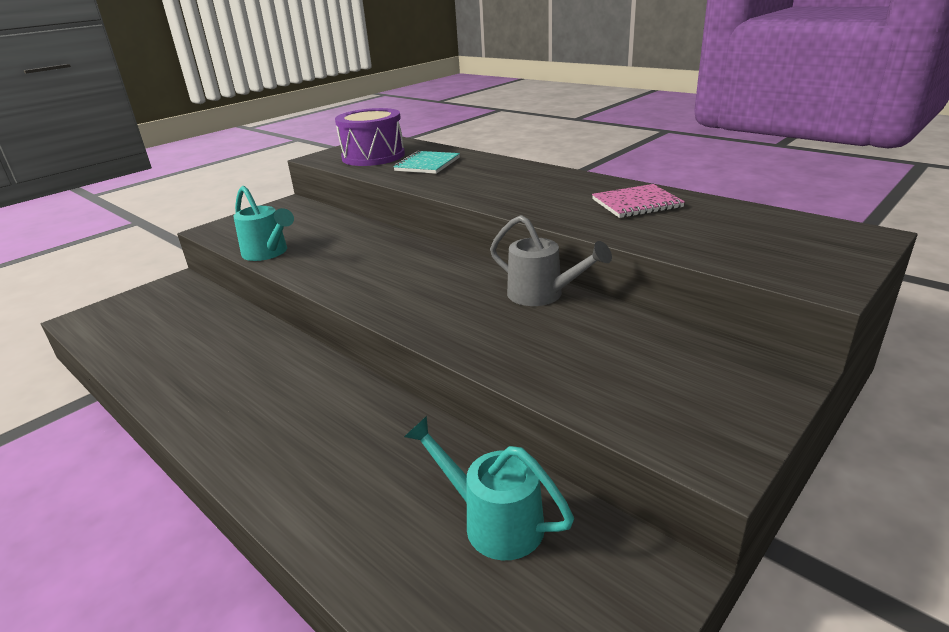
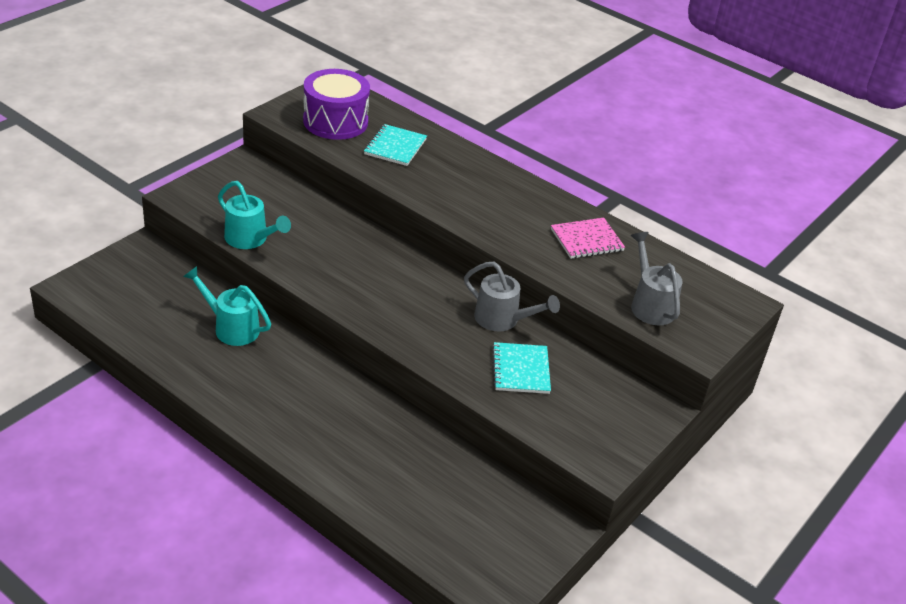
camera: 10 degrees left, 10 degrees up
turquoise watering can [404,416,574,560] -> turquoise watering can moved to [183,266,271,346]
none -> turquoise notebook [492,342,551,394]
none -> grey watering can [631,232,683,325]

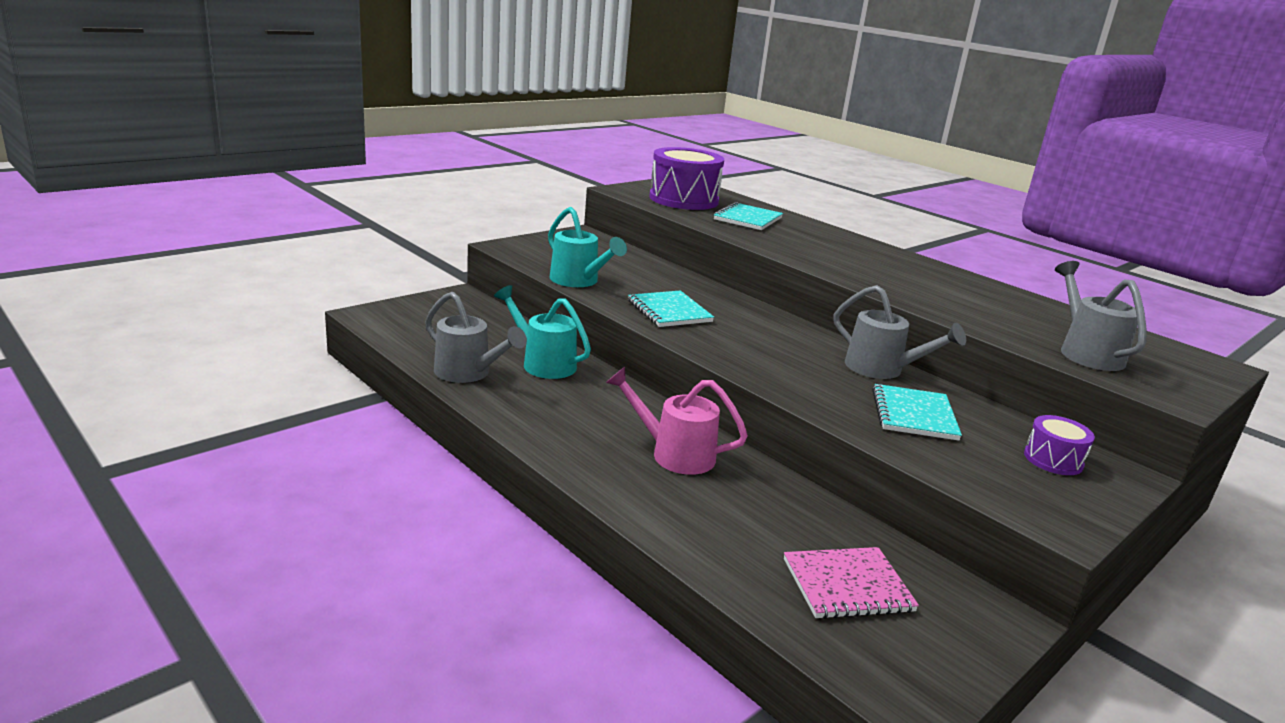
camera: 10 degrees right, 15 degrees down
pink notebook [551,218,625,259] -> pink notebook moved to [784,547,919,619]
none -> grey watering can [425,292,527,383]
none -> pink watering can [606,367,748,475]
none -> turquoise notebook [628,290,714,327]
none -> purple drum [1024,415,1095,475]

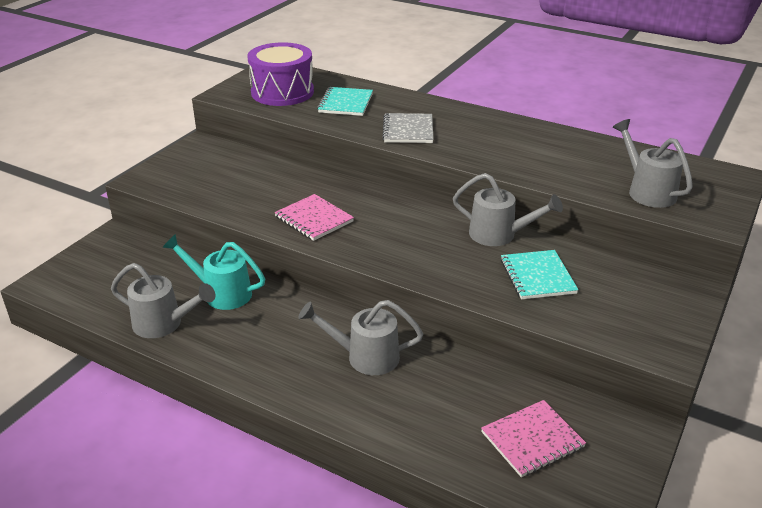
camera: 15 degrees left, 10 degrees up
turquoise watering can [548,207,627,287] -> none
pink watering can [606,367,748,475] -> grey watering can [298,300,423,375]
turquoise notebook [628,290,714,327] -> pink notebook [275,194,354,241]
purple drum [1024,415,1095,475] -> none
none -> grey notebook [382,113,434,143]

